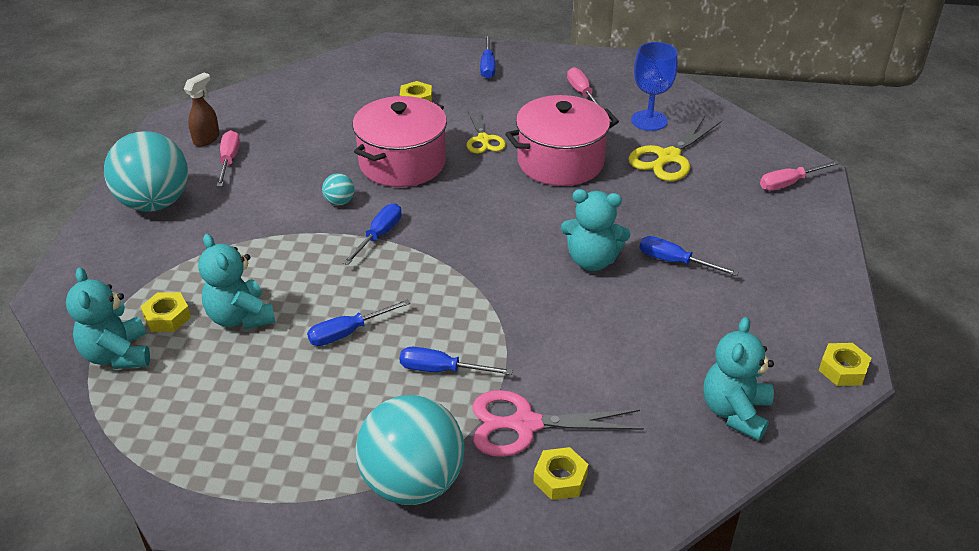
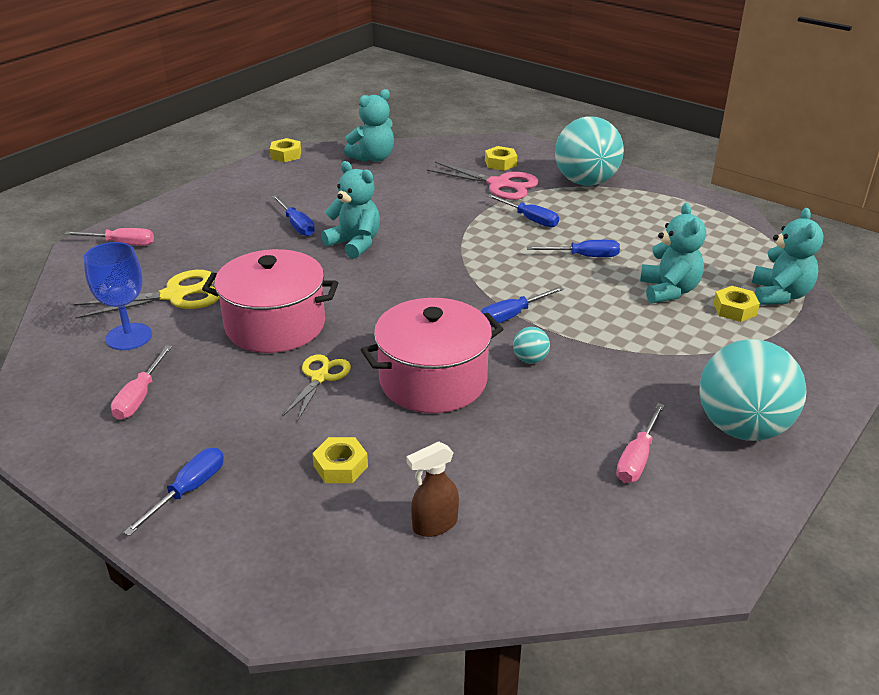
camera: 150 degrees left, 5 degrees down
brown spray bottle [184,73,220,147] -> brown spray bottle moved to [406,442,459,537]

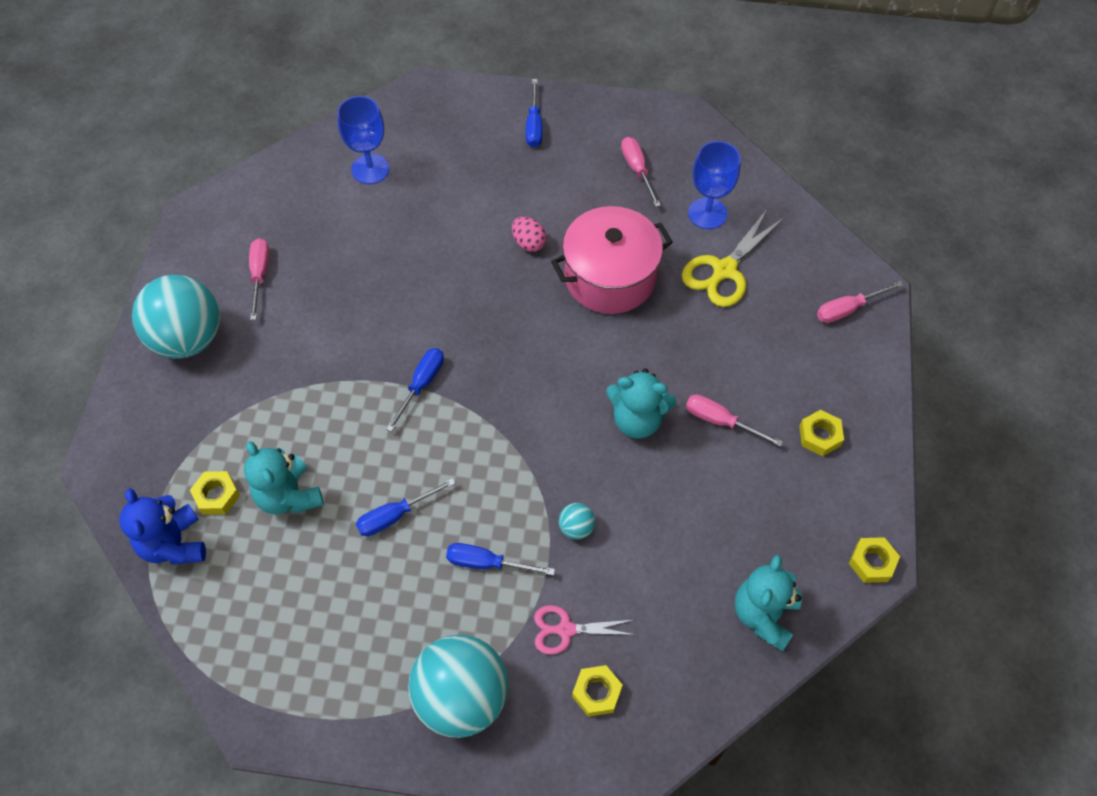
camera: 150 degrees right, 25 degrees up
blue screwdriver [272,195,315,236] -> pink screwdriver [686,394,783,447]
yellow scissors [282,354,351,420] -> pink egg [512,217,547,252]
yellow nut [312,437,368,483] -> yellow nut moved to [799,410,844,456]
pink pot [361,298,503,413] -> none
brown spray bottle [406,442,459,537] -> blue goblet [337,96,390,184]
pink scissors [426,162,539,200] -> pink scissors [534,605,636,655], size x0.64
turquoise ball [513,327,550,364] -> turquoise ball moved to [559,503,595,540]
turquoise teddy bear [752,208,823,305] -> blue teddy bear [119,488,206,564]

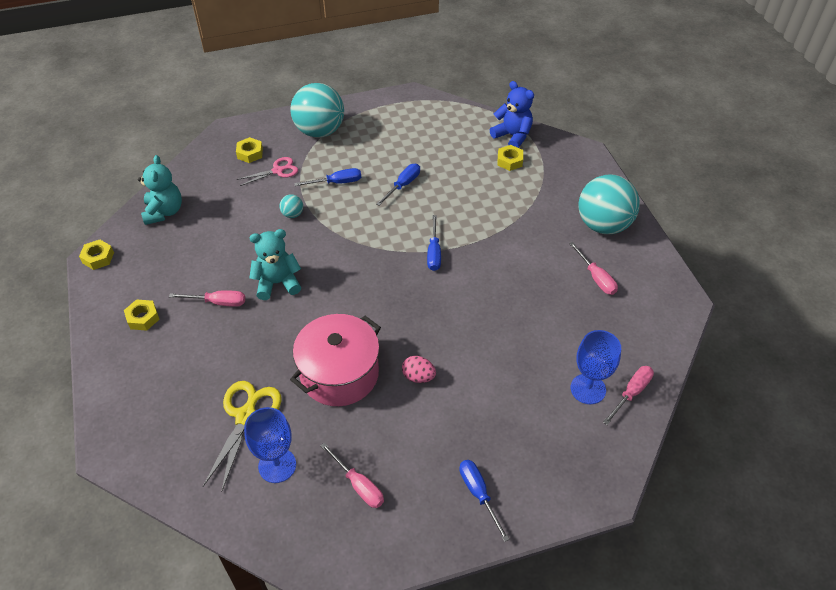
camera: 155 degrees right, 10 degrees down
turquoise teddy bear [244,441,324,514] -> none
pink screwdriver [817,281,904,323] -> pink screwdriver moved to [603,366,654,425]

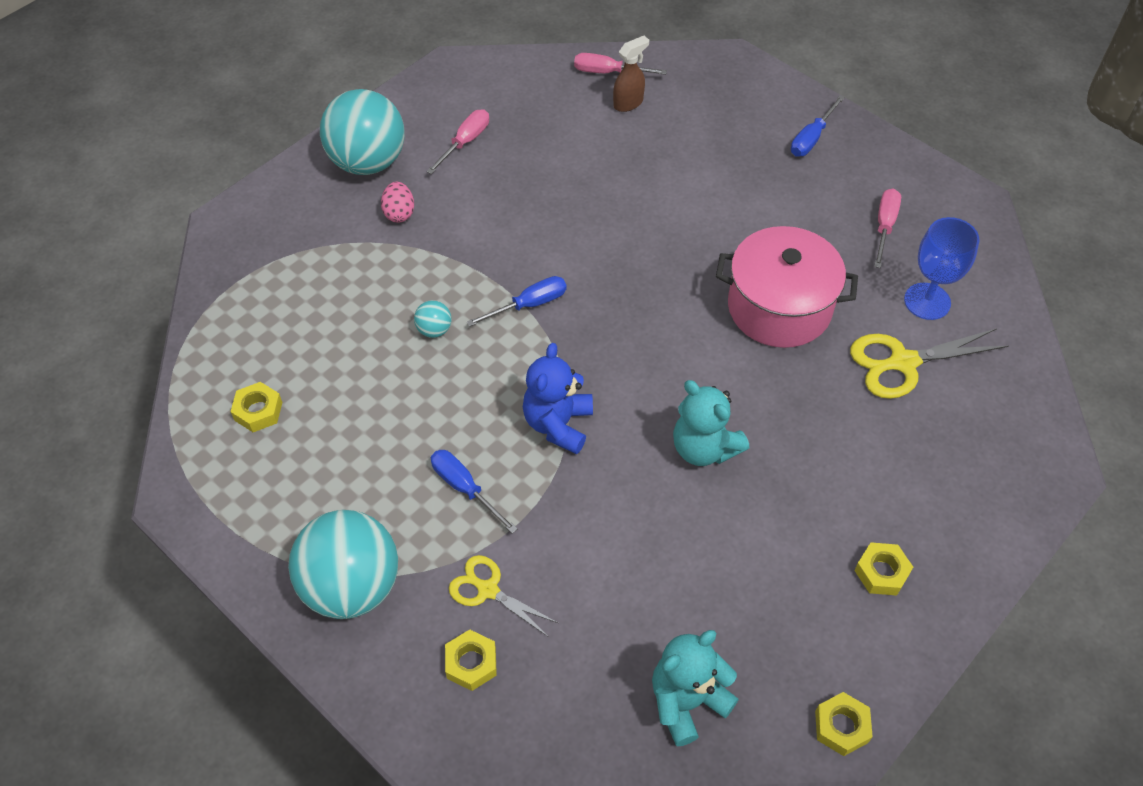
camera: 120 degrees left, 5 degrees up
pink screwdriver [169,290,245,307] -> none
pink scissors [237,157,298,186] -> yellow scissors [449,555,558,636]
turquoise ball [279,194,303,218] -> turquoise ball moved to [414,300,452,338]
blue screwdriver [376,164,420,206] -> none
pink egg [402,356,436,383] -> pink egg moved to [381,182,414,223]
blue teddy bear [490,81,534,148] -> blue teddy bear moved to [523,343,593,454]
yellow nut [498,145,523,171] -> yellow nut moved to [230,382,282,432]
blue goblet [571,330,621,404] -> brown spray bottle [613,36,649,112]

